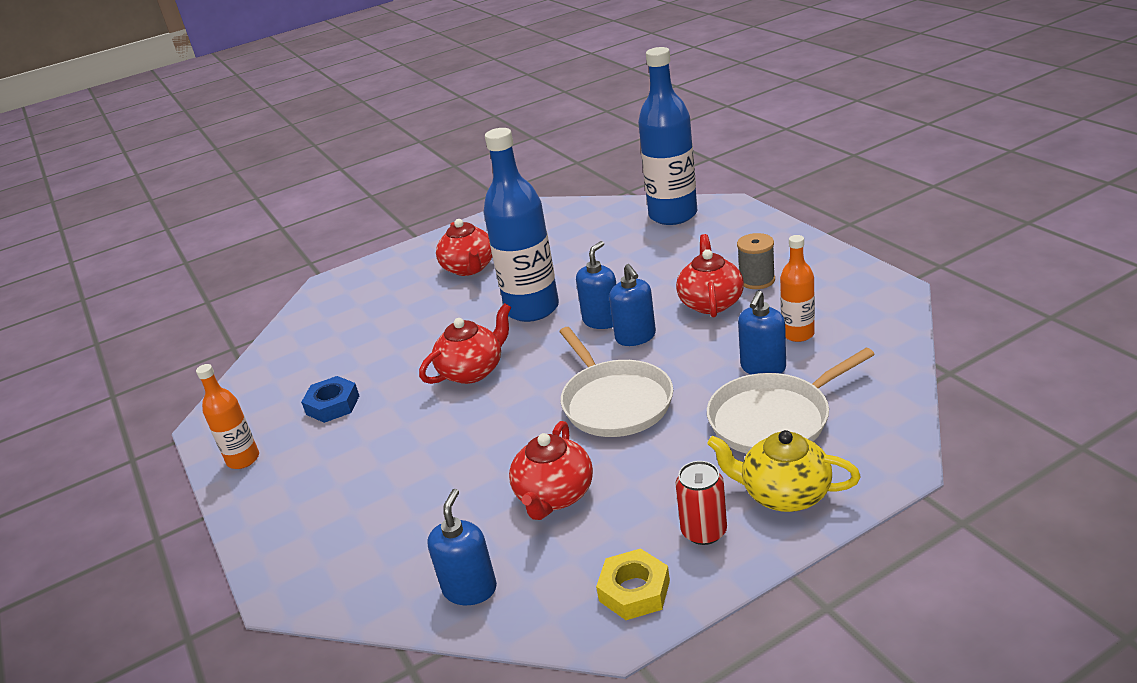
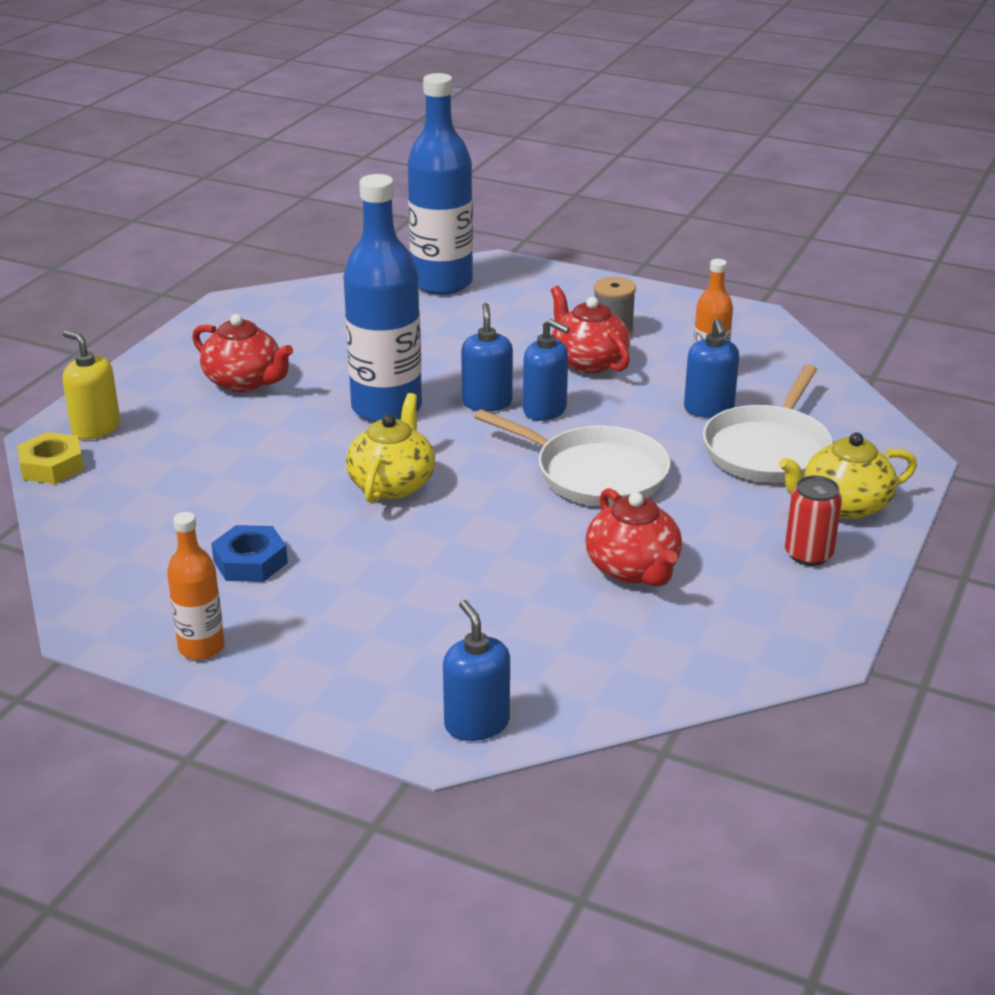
camera: 40 degrees left, 0 degrees up
red teapot [419,303,511,384] -> yellow teapot [346,393,435,504]
blue soap dispenser [427,489,497,605] -> blue soap dispenser moved to [443,600,510,741]
yellow nut [596,548,670,620] -> yellow nut moved to [17,432,84,484]
none -> yellow soap dispenser [63,331,120,439]

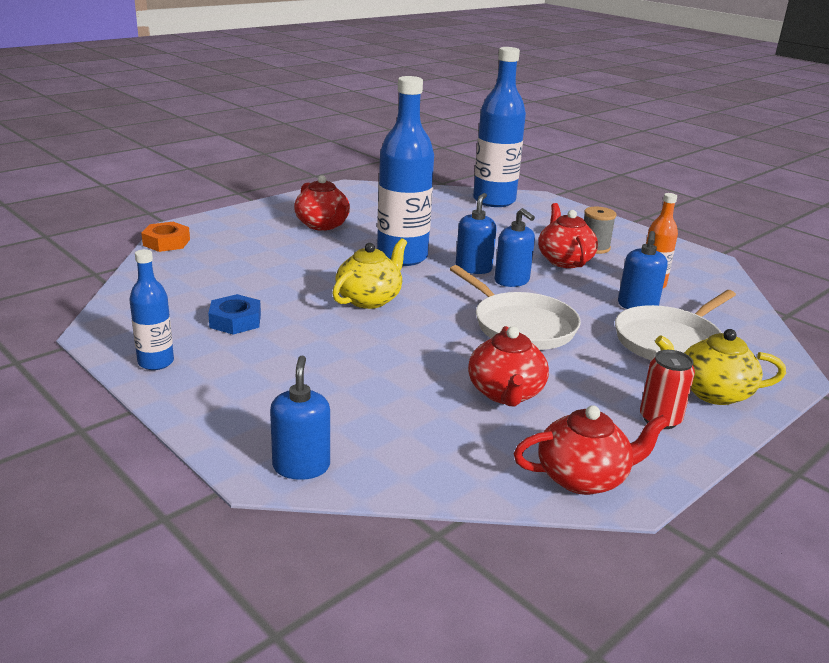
camera: 20 degrees right, 5 degrees down
yellow nut [17,432,84,484] -> orange nut [141,222,190,252]
yellow soap dispenser [63,331,120,439] -> none
orange bottle [167,512,225,660] -> blue bottle [129,249,174,370]
none -> red teapot [513,405,669,495]

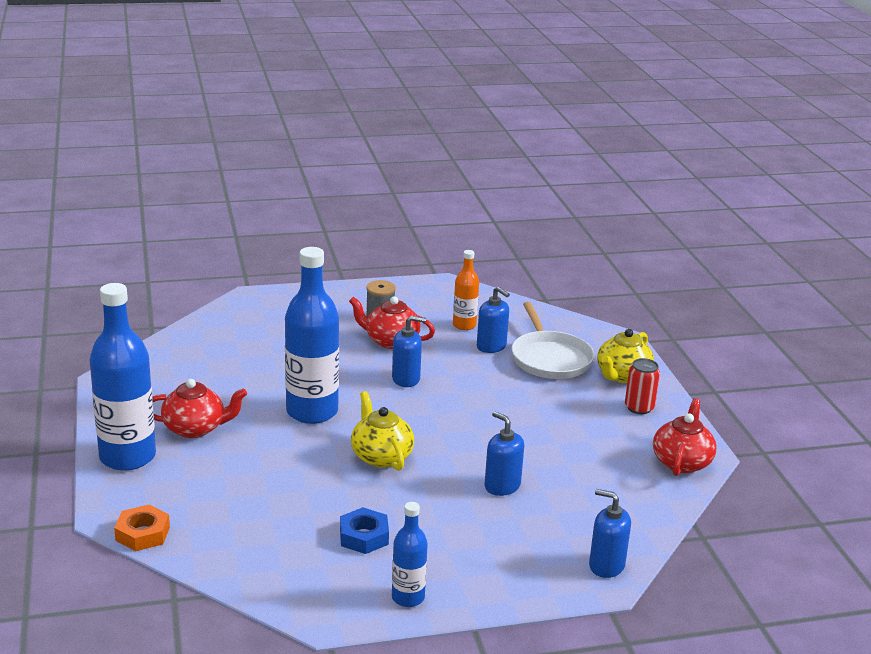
camera: 60 degrees left, 0 degrees up
white pan [450,265,581,350] -> none
blue soap dispenser [456,193,497,274] -> blue soap dispenser moved to [484,411,524,496]
red teapot [468,326,549,407] -> none
blue bottle [473,47,526,207] -> blue bottle moved to [89,283,156,471]

